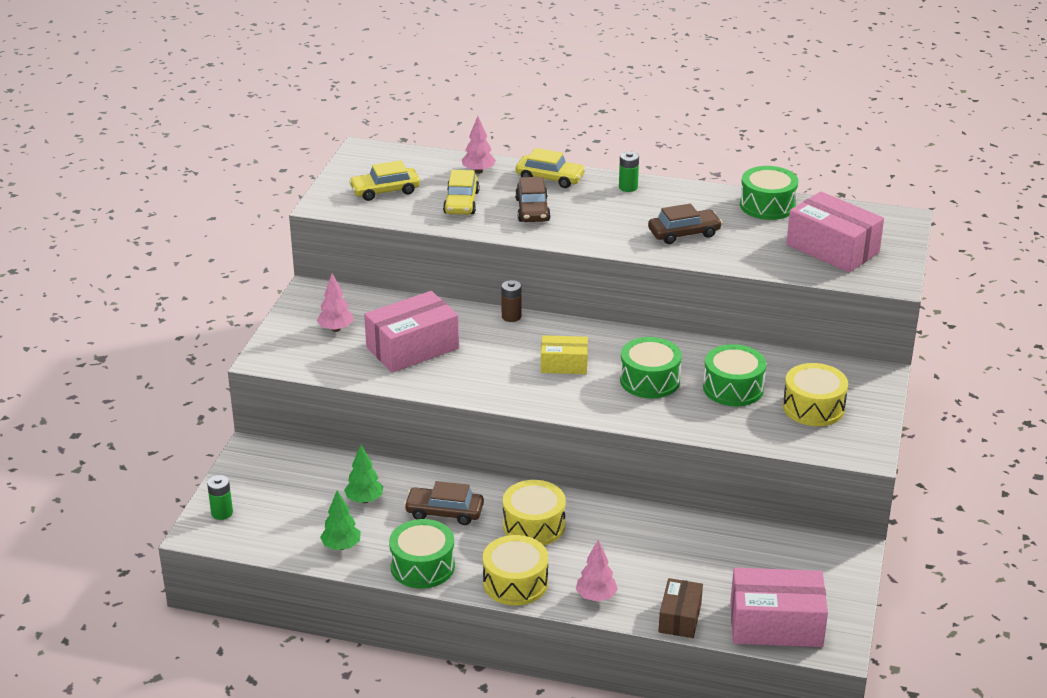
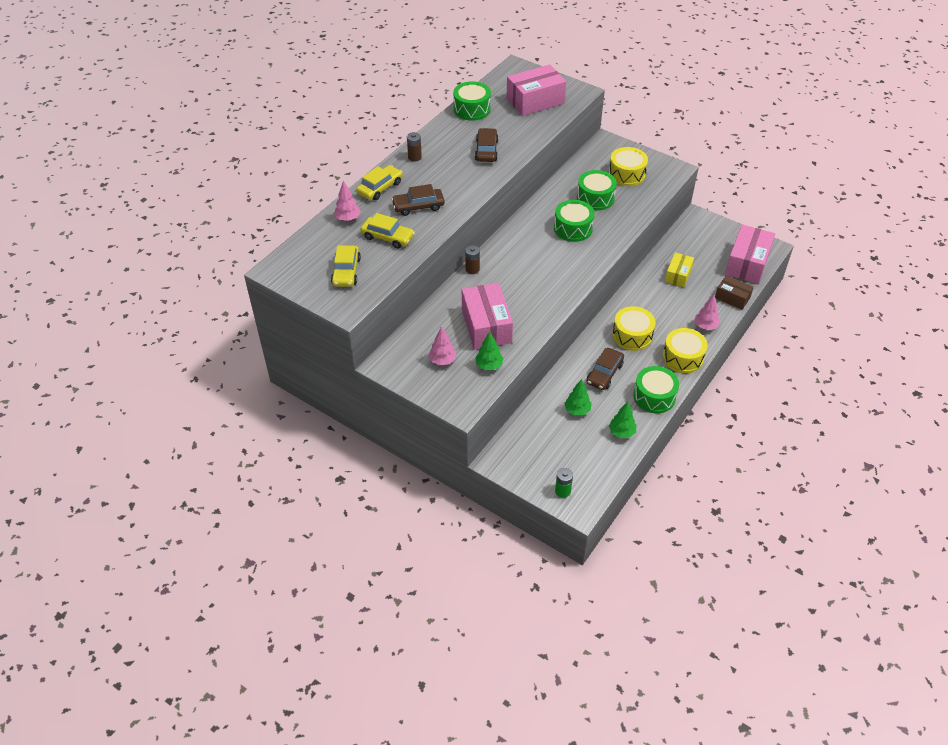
camera: 70 degrees left, 15 degrees up
brown car [515,177,551,222] -> brown car turned 150 degrees clockwise [391,184,445,216]
yellow box [541,335,588,374] -> yellow box moved to [665,252,694,287]
green battery [619,151,639,192] -> brown battery [407,132,422,162]
none -> green tree [475,332,503,370]

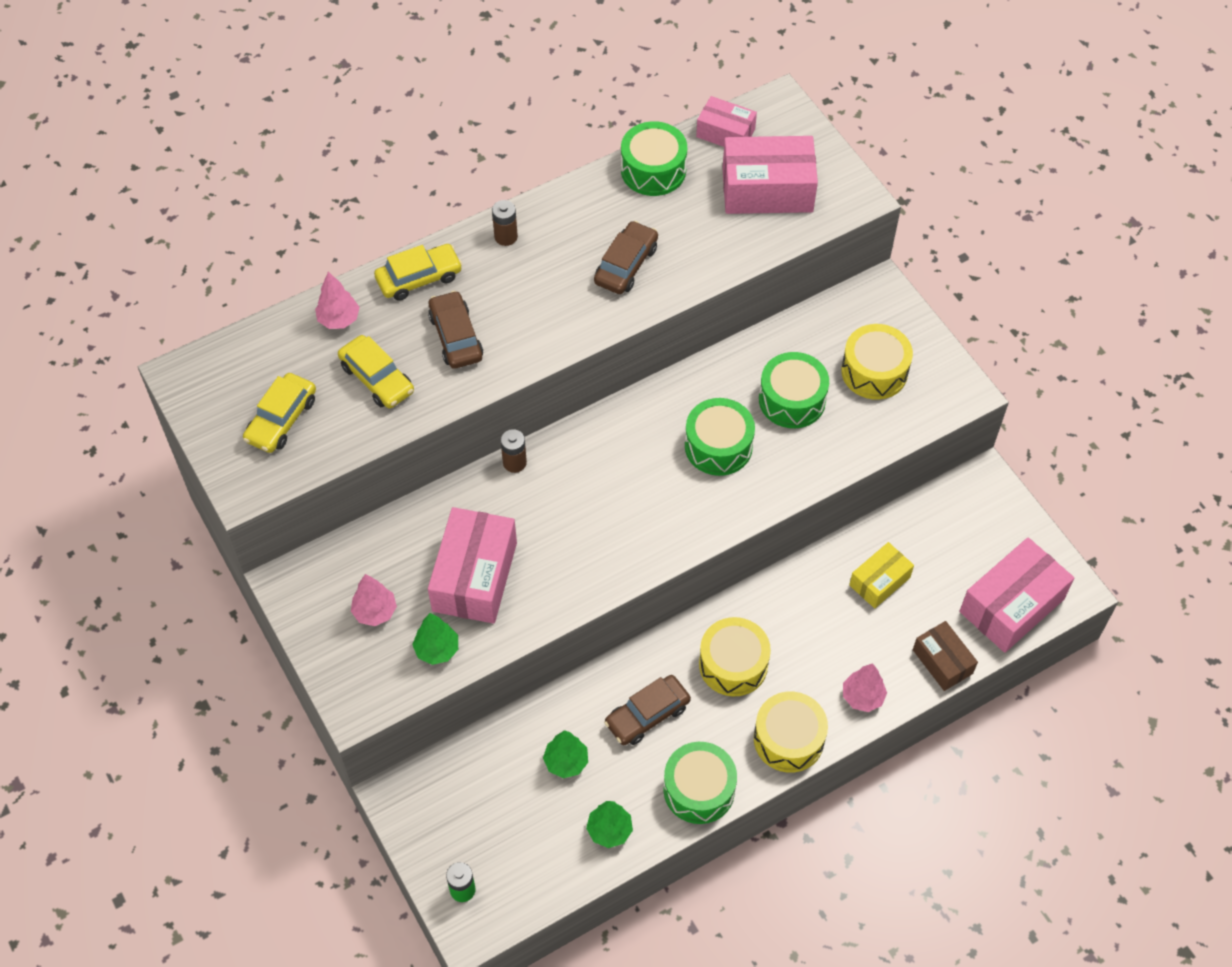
camera: 25 degrees right, 10 degrees up
brown car [391,184,445,216] -> brown car turned 60 degrees clockwise [428,291,483,369]
none -> pink box [696,96,757,147]

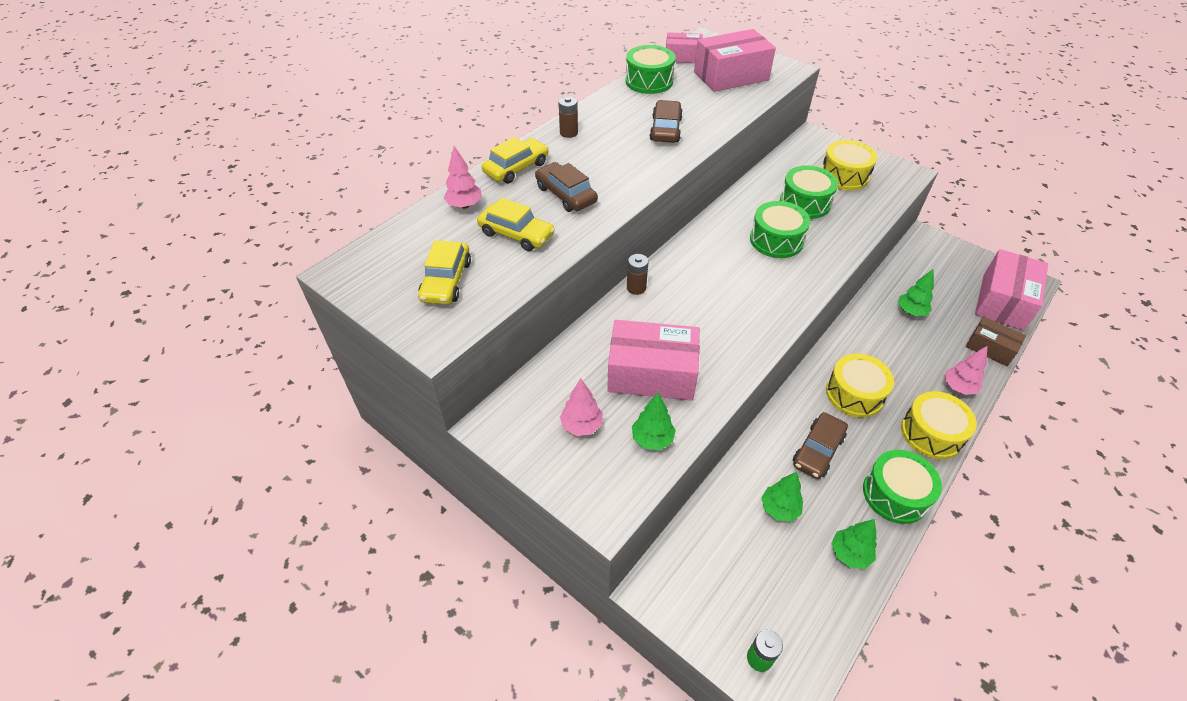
camera: 20 degrees left, 10 degrees down
pink box [428,507,517,624] -> pink box turned 75 degrees counterclockwise [607,320,700,400]
yellow box [849,542,914,608] -> green tree [898,269,934,316]

